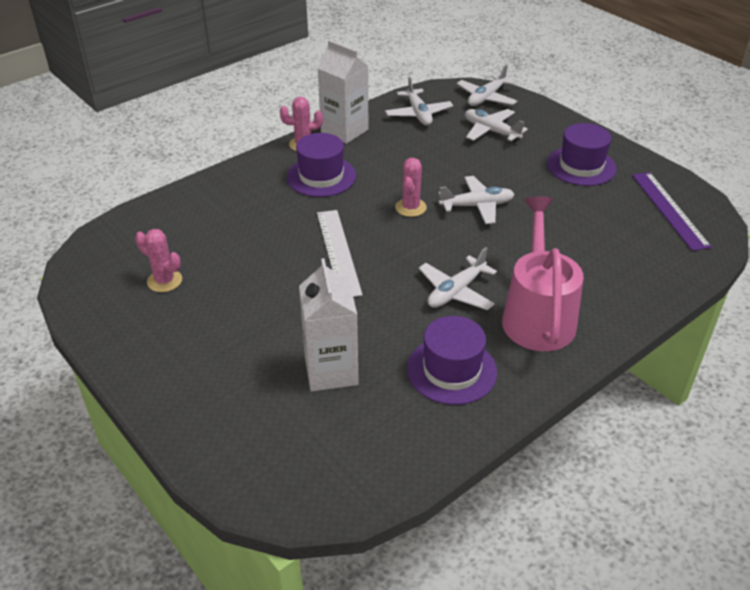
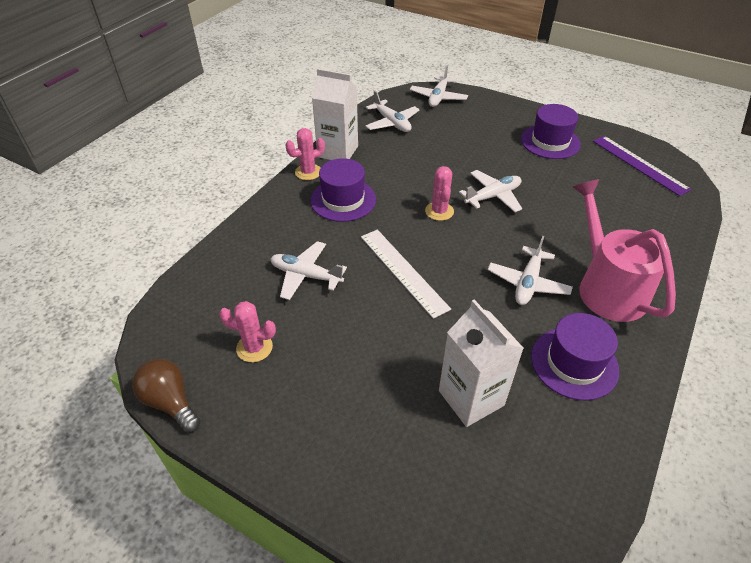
camera: 20 degrees left, 5 degrees up
white plane [465,109,528,142] -> white plane moved to [270,241,347,300]
none -> brown light bulb [132,359,201,432]

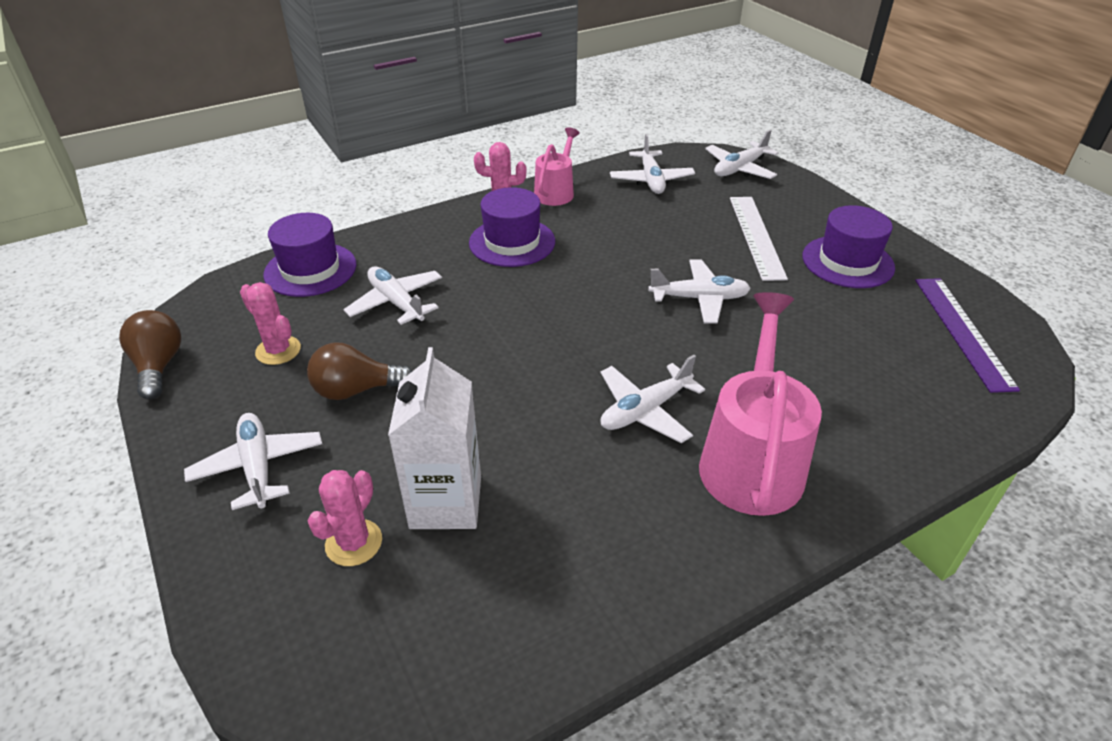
camera: 30 degrees right, 5 degrees down
white carton [312,68,358,160] -> pink watering can [534,127,580,206]
white ruler [361,230,451,319] -> white ruler moved to [730,197,788,281]
pink cactus [425,166,454,221] -> pink cactus moved to [308,470,382,566]
purple hat [531,313,619,400] -> purple hat moved to [263,213,356,297]
none -> white plane [184,413,322,510]
none -> brown light bulb [307,342,412,400]

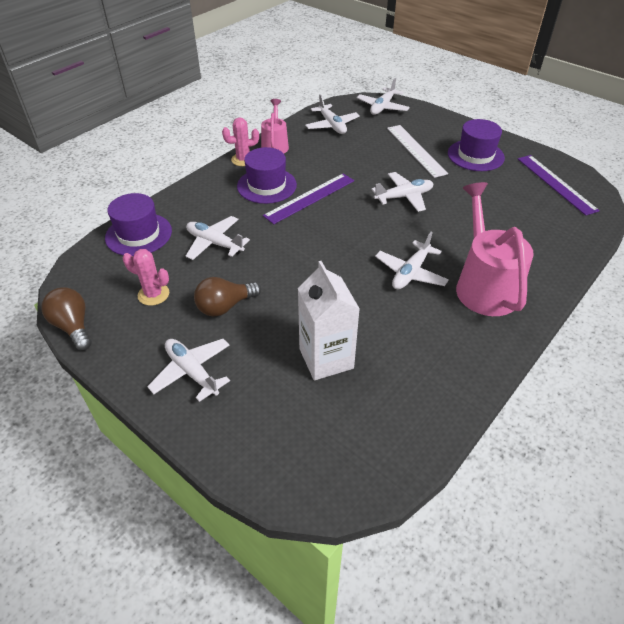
camera: 20 degrees left, 5 degrees up
pink cactus [308,470,382,566] -> none
none -> purple ruler [263,174,354,224]

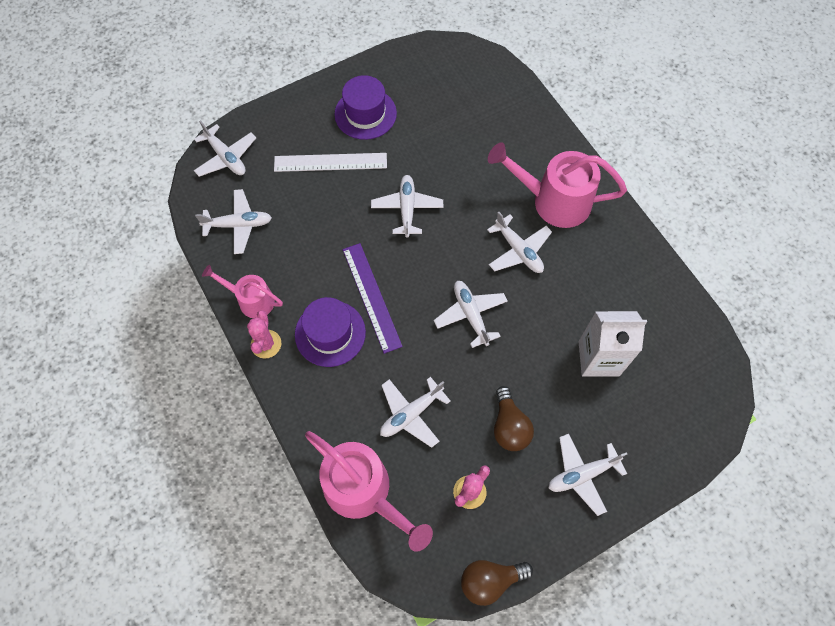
camera: 70 degrees left, 20 degrees up
purple hat [105,193,172,256] -> pink watering can [305,431,433,552]
purple ruler [518,155,600,216] -> none
none -> white plane [434,281,508,348]

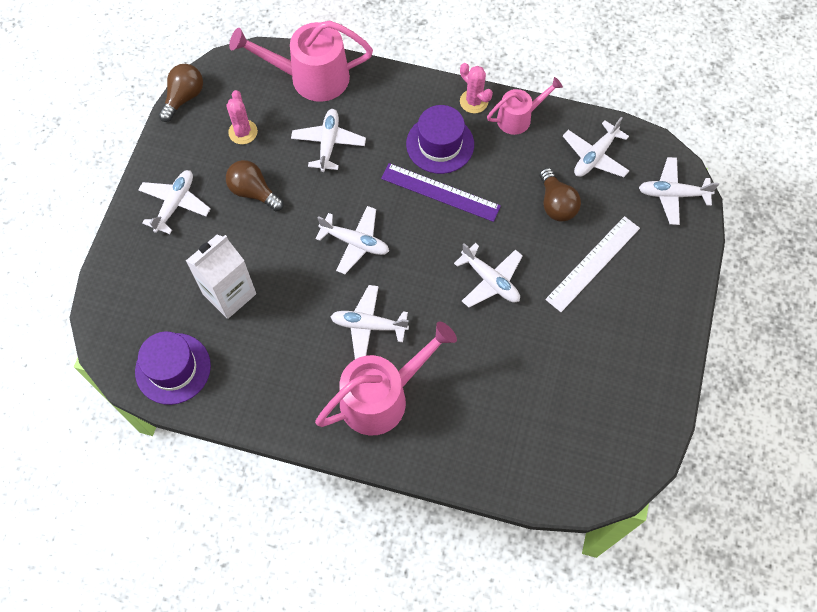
camera: 135 degrees right, 0 degrees up
purple hat [334,75,397,140] -> purple hat moved to [135,331,211,405]
none -> brown light bulb [540,168,581,222]

